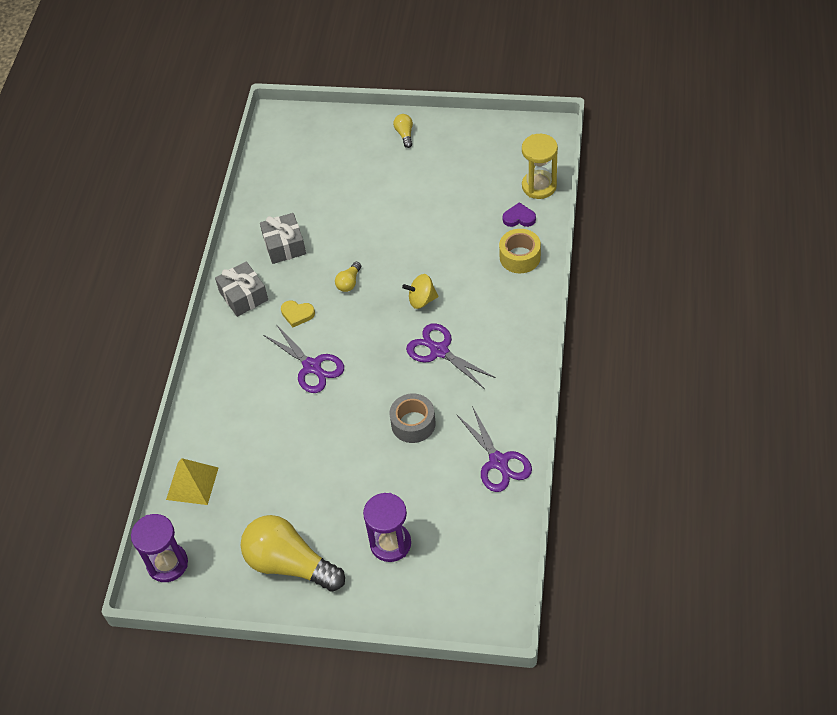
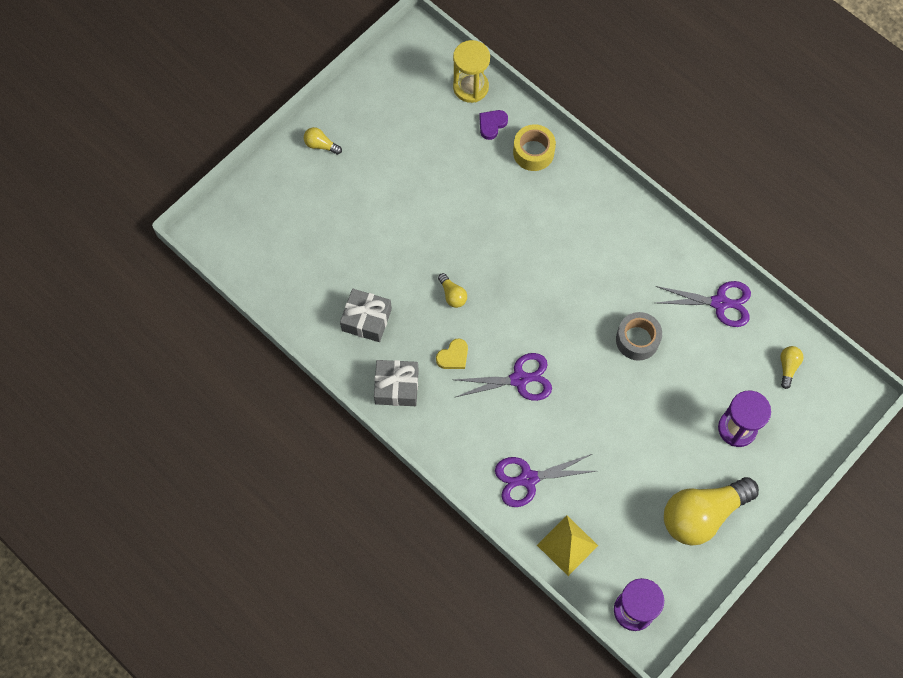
camera: 60 degrees left, 15 degrees up
yellow spinning top [402,274,439,309] -> none
purple scissors [406,323,496,389] -> purple scissors moved to [495,454,596,507]
none -> yellow light bulb [780,346,804,389]

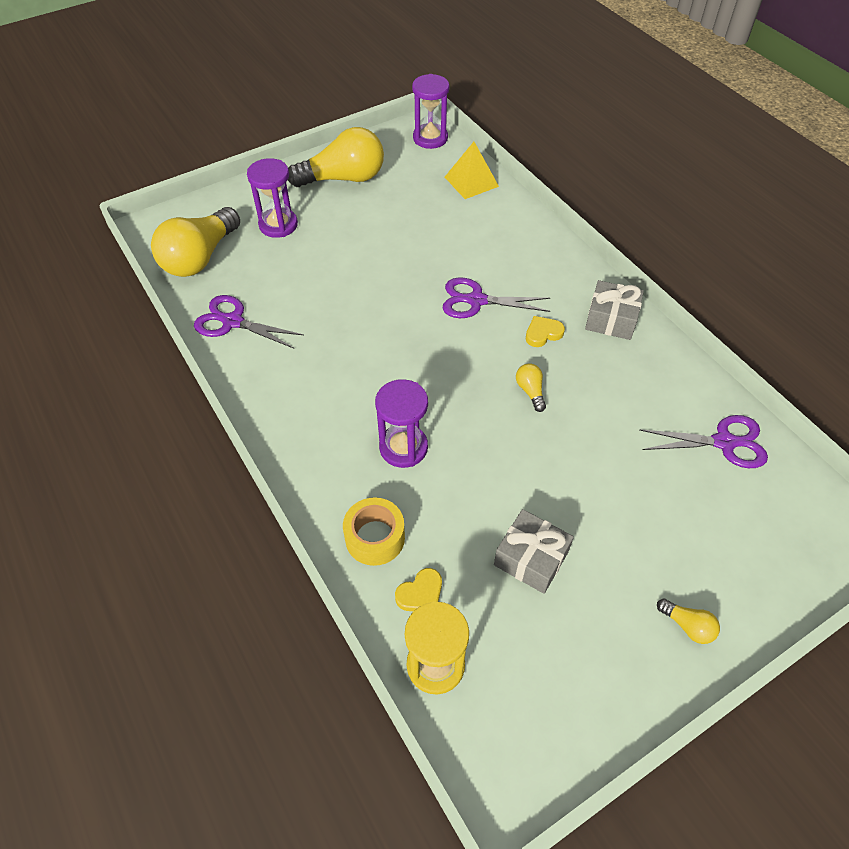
camera: 165 degrees left, 15 degrees down
grey gift [340,289,392,342] -> grey gift moved to [494,509,574,594]
purple heart [479,110,508,140] -> yellow heart [395,568,442,611]
purple scissors [495,454,596,507] -> purple scissors moved to [639,415,768,468]
grey tape [616,312,662,361] -> none
yellow light bulb [780,346,804,389] -> yellow light bulb [151,207,240,277], size x2.39
none -> purple hourglass [375,379,428,468]

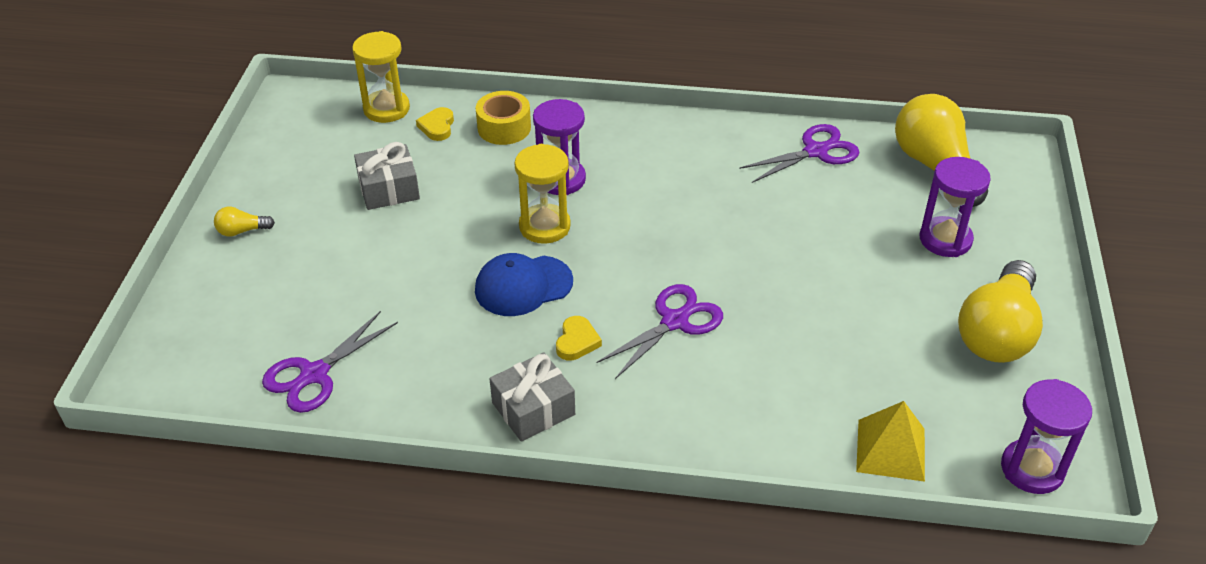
camera: 130 degrees right, 10 degrees down
yellow light bulb [516,363,546,412] -> blue cap [475,253,573,316]
none -> yellow hourglass [515,144,571,244]

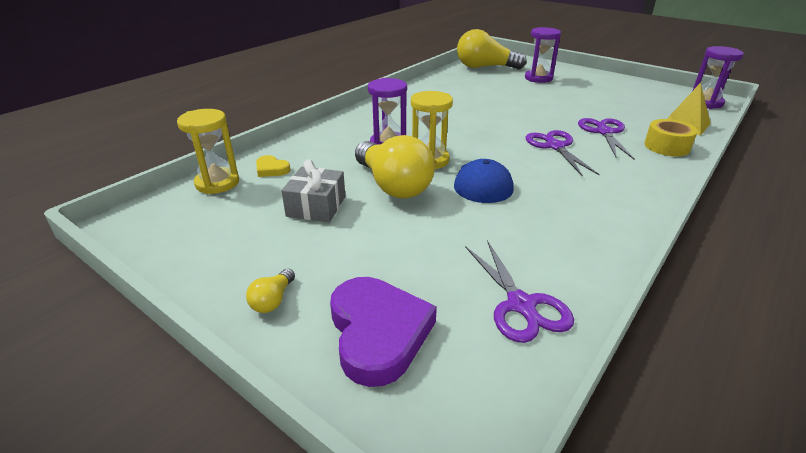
camera: 60 degrees left, 10 degrees down
yellow tape [476,91,531,145] -> yellow tape moved to [644,119,698,156]
grey gift [490,352,575,442] -> none
yellow heart [556,316,602,361] -> none
purple scissors [739,124,860,183] -> purple scissors moved to [578,118,635,160]
yellow light bulb [958,260,1043,363] -> yellow light bulb moved to [355,135,435,198]
none -> purple heart [330,277,437,387]

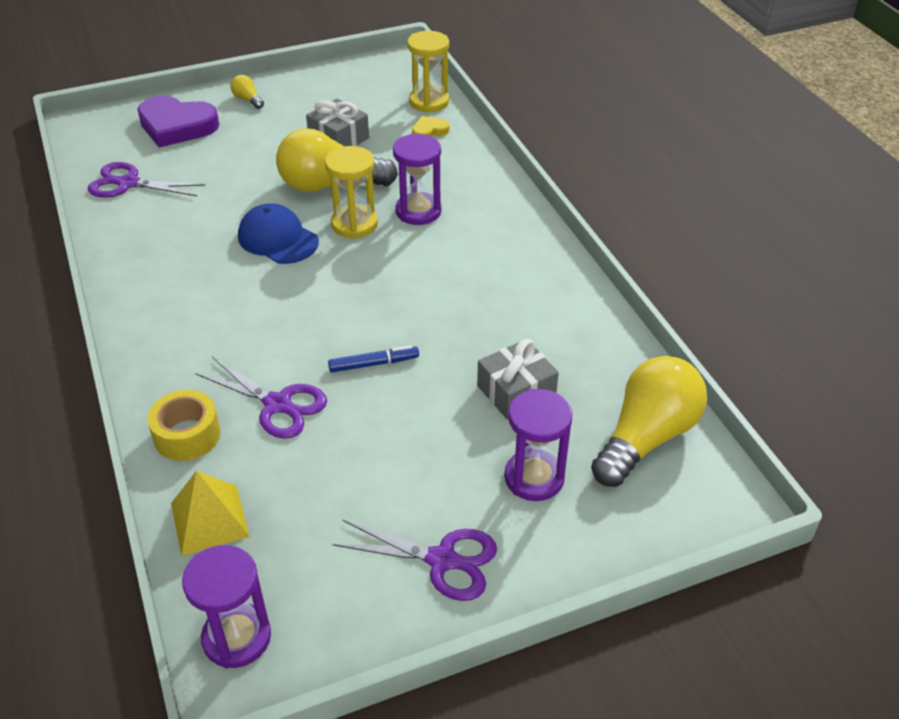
camera: 120 degrees right, 10 degrees up
purple scissors [525,130,600,176] -> purple scissors moved to [332,520,497,601]
none -> blue marker [328,345,419,372]
none -> grey gift [477,339,559,420]

